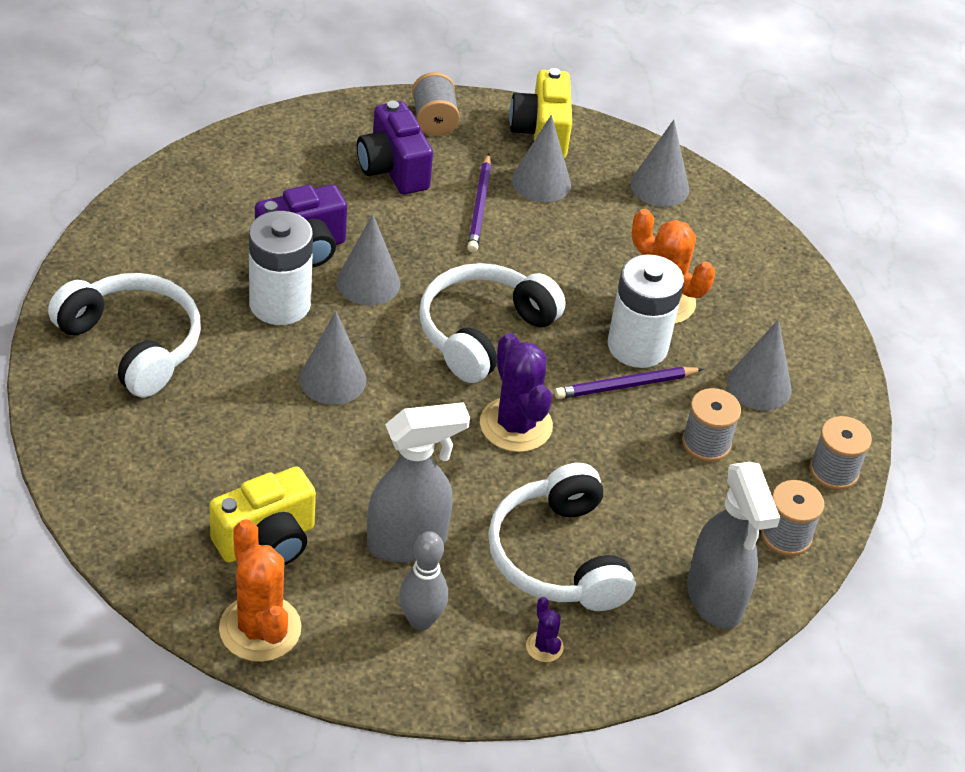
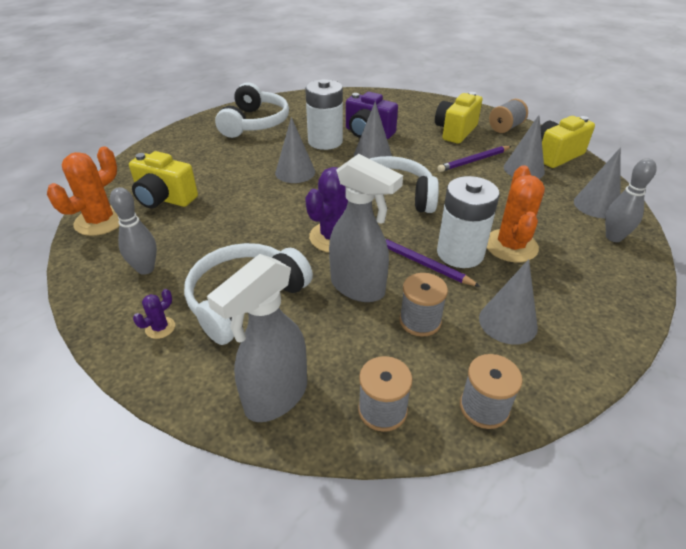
camera: 60 degrees right, 5 degrees down
purple camera [357,101,433,194] -> yellow camera [435,92,482,144]
grey spray bottle [367,402,470,562] -> grey spray bottle moved to [329,154,403,302]
none -> grey bowling pin [605,158,657,242]

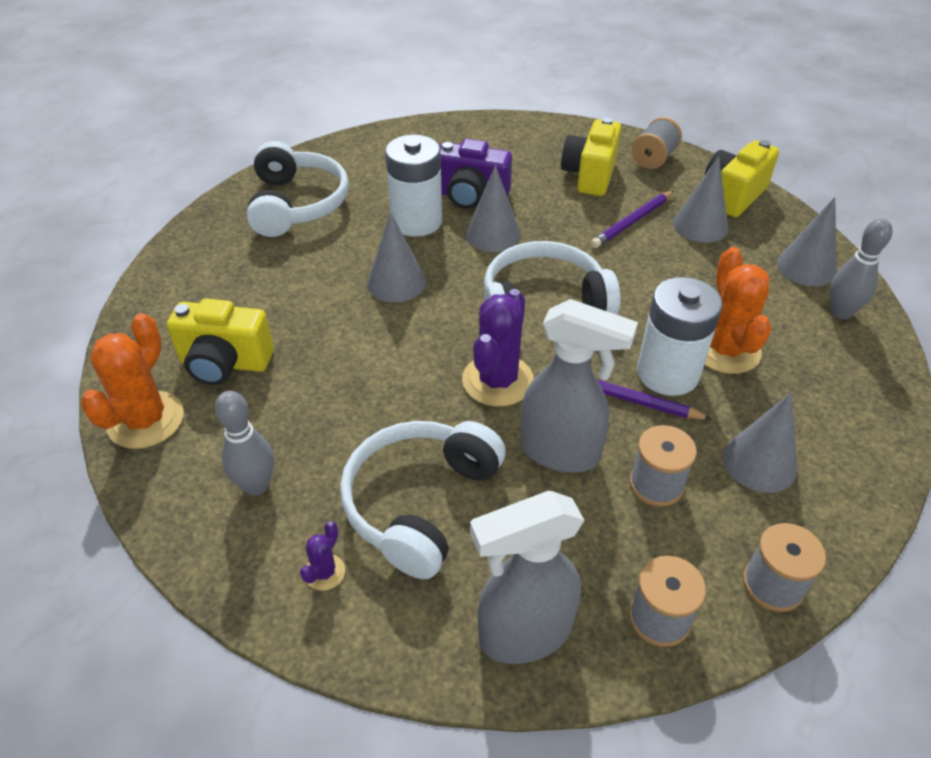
camera: 15 degrees left, 5 degrees up
grey spray bottle [207,254,307,422] -> grey spray bottle turned 45 degrees clockwise [470,491,585,664]

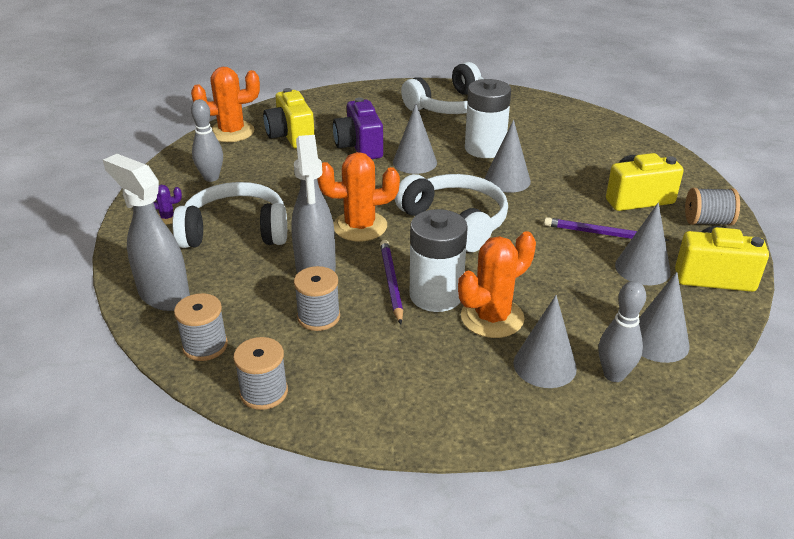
camera: 60 degrees right, 10 degrees down
purple camera [440,139,512,209] -> purple camera moved to [333,97,383,159]
purple cactus [462,289,534,407] -> orange cactus [317,152,400,241]
grey cone [723,393,797,493] -> grey cone moved to [513,295,577,388]

